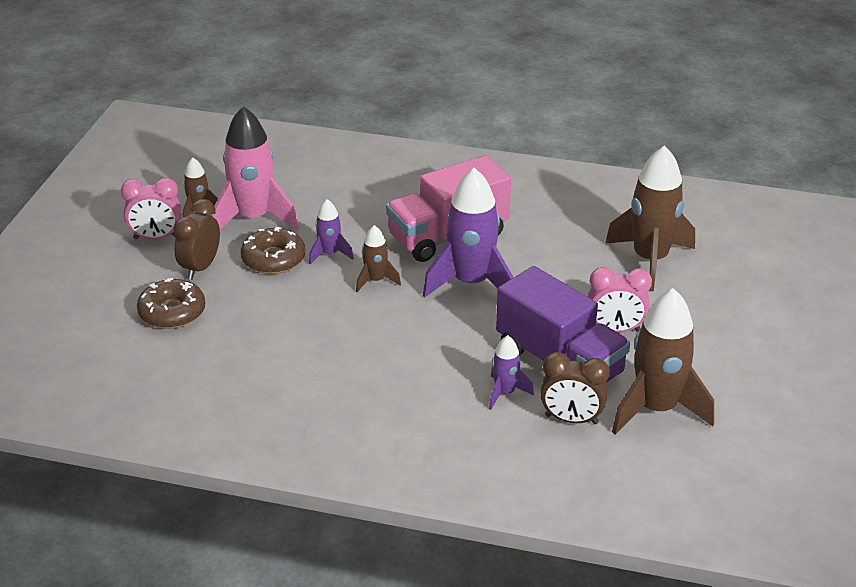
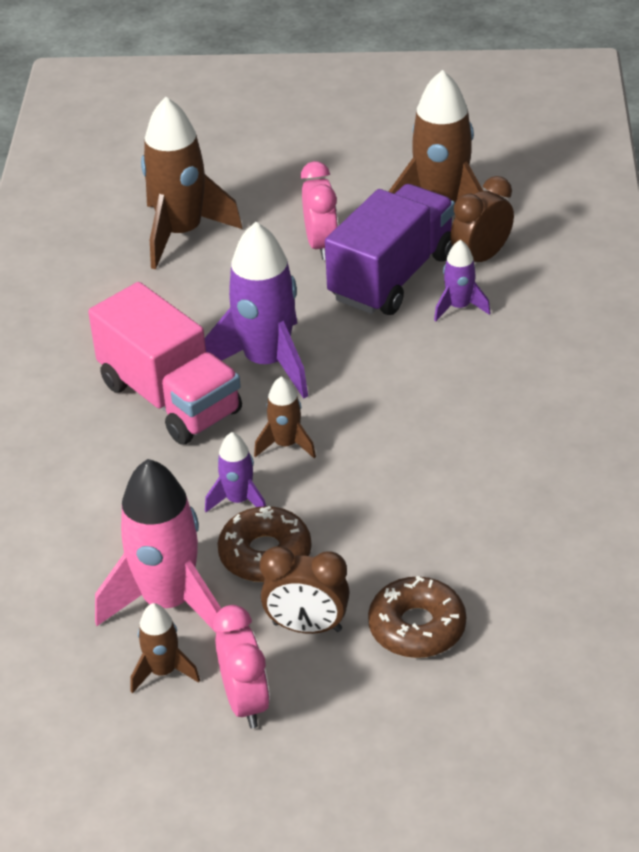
camera: 100 degrees left, 5 degrees up
brown clock [540,352,610,424] -> brown clock turned 135 degrees counterclockwise [450,176,514,262]

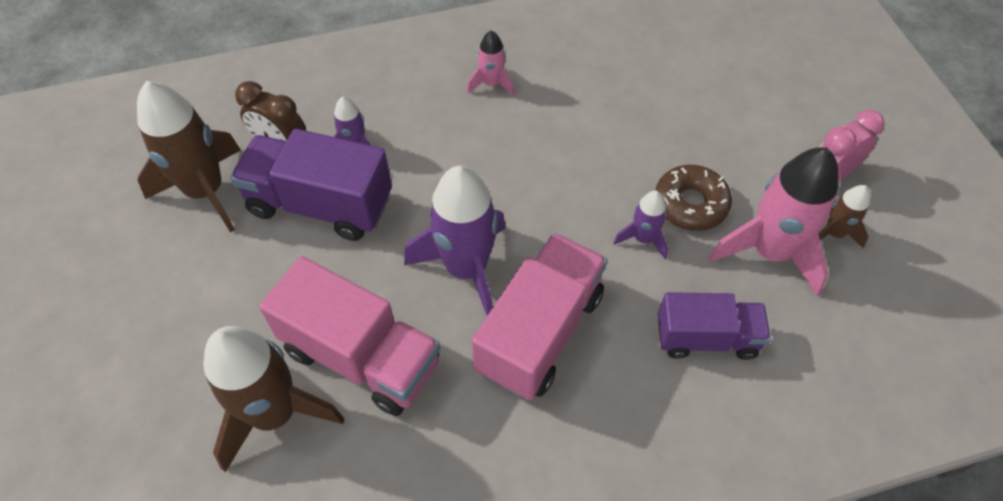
camera: 110 degrees left, 15 degrees up
brown rocket [254,376,316,458] -> none
brown clock [260,546,350,634] -> none
pink clock [301,161,338,260] -> none
brown donut [368,576,466,658] -> none
none -> pink truck [259,256,441,416]
none -> pink rocket [467,30,515,96]
none -> purple truck [658,292,771,360]

